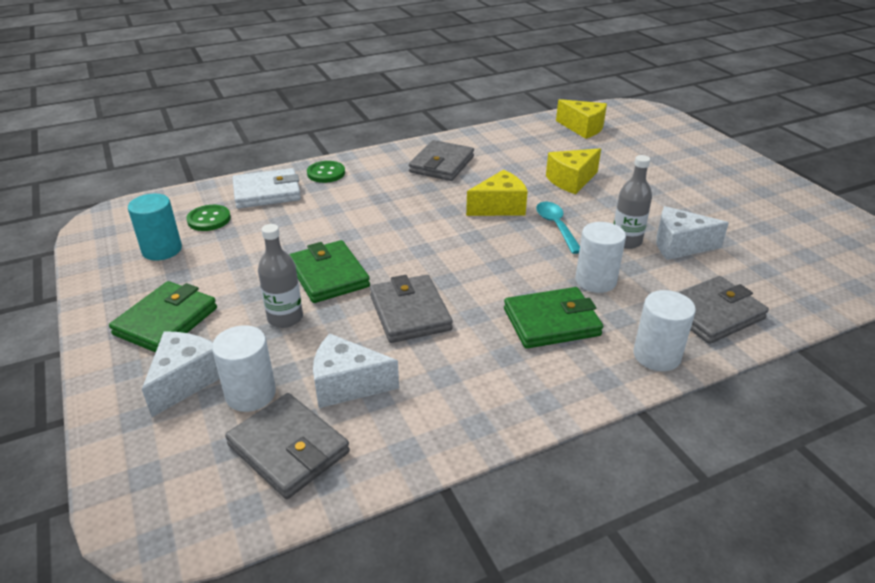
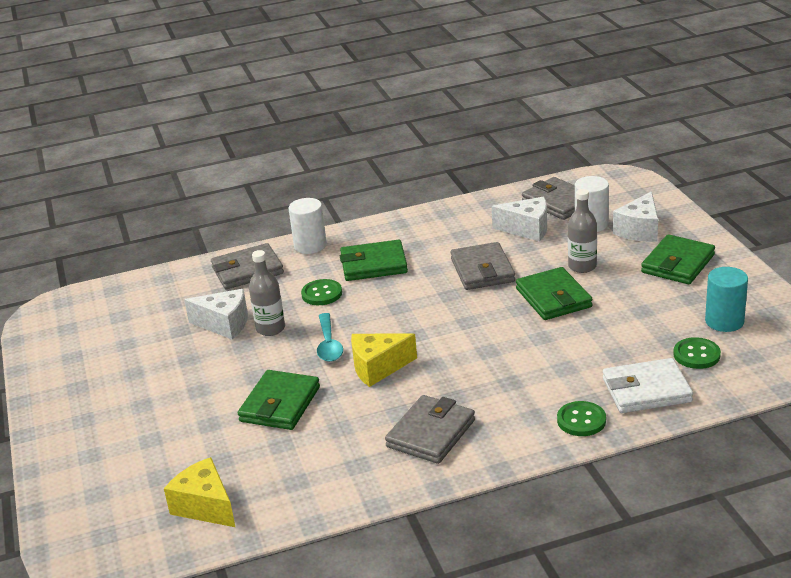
camera: 170 degrees left, 5 degrees down
yellow cheese [546,148,601,194] -> green wallet [238,370,320,430]
white cylinder [575,222,626,293] -> green button [301,279,342,305]

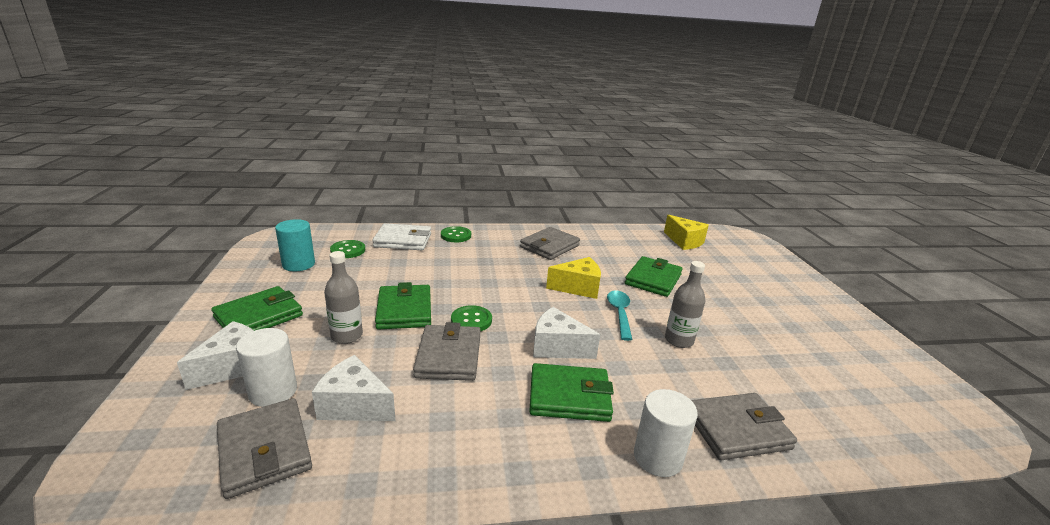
camera: 175 degrees left, 5 degrees down
white cheese [184,289,248,339] -> white cheese moved to [533,307,600,359]
green button [301,279,342,305] -> green button moved to [451,305,492,332]

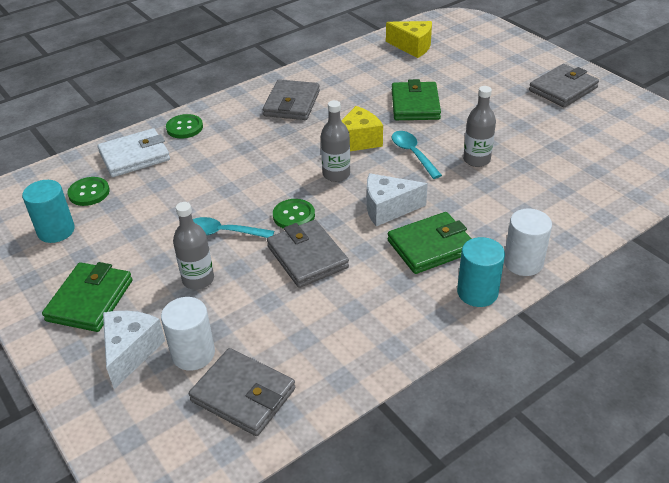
camera: 25 degrees left, 15 degrees up
white cheese [312,355,396,421] -> none
green wallet [375,282,431,330] -> turquoise spoon [193,217,274,238]
grey wallet [691,393,797,460] -> grey wallet moved to [529,64,599,107]
none -> grey bottle [321,100,350,182]
none -> turquoise cylinder [457,237,505,307]

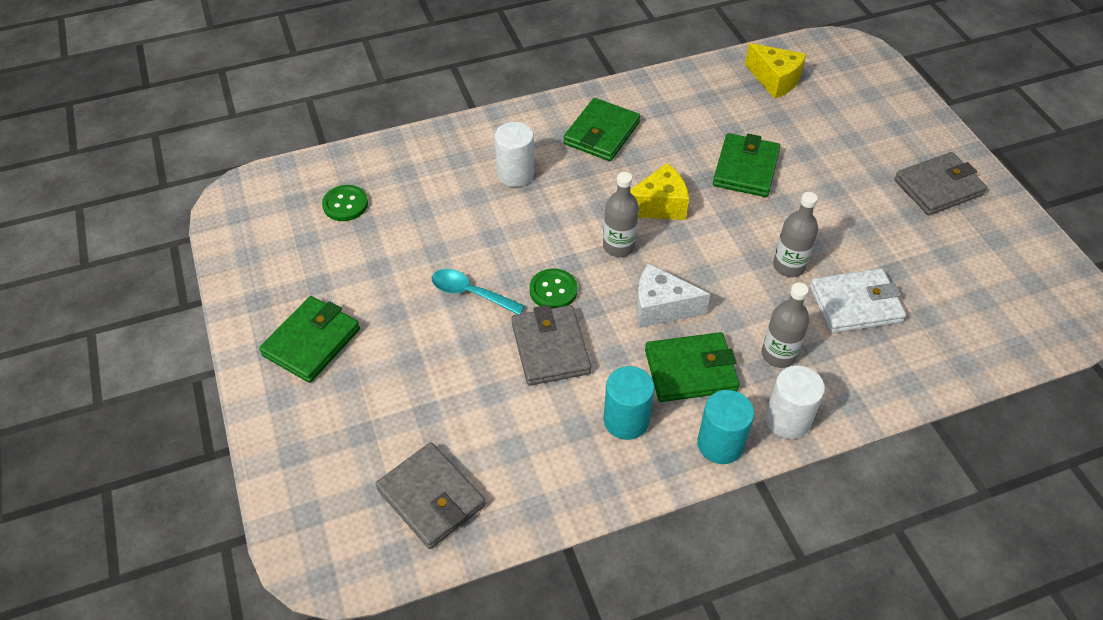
camera: 15 degrees right, 10 degrees up
turquoise cylinder [22,180,75,243] -> turquoise cylinder moved to [604,366,654,440]
white wallet [98,128,170,177] -> white wallet moved to [810,268,906,333]
white cheese [103,311,165,389] -> none
white cylinder [161,297,215,371] -> white cylinder moved to [495,122,535,187]
green button [166,114,203,139] -> none
grey bottle [173,202,214,290] -> grey bottle moved to [762,283,809,368]
grey wallet [263,79,320,120] -> green wallet [564,98,640,161]
turquoise spoon [392,131,442,179] -> none

